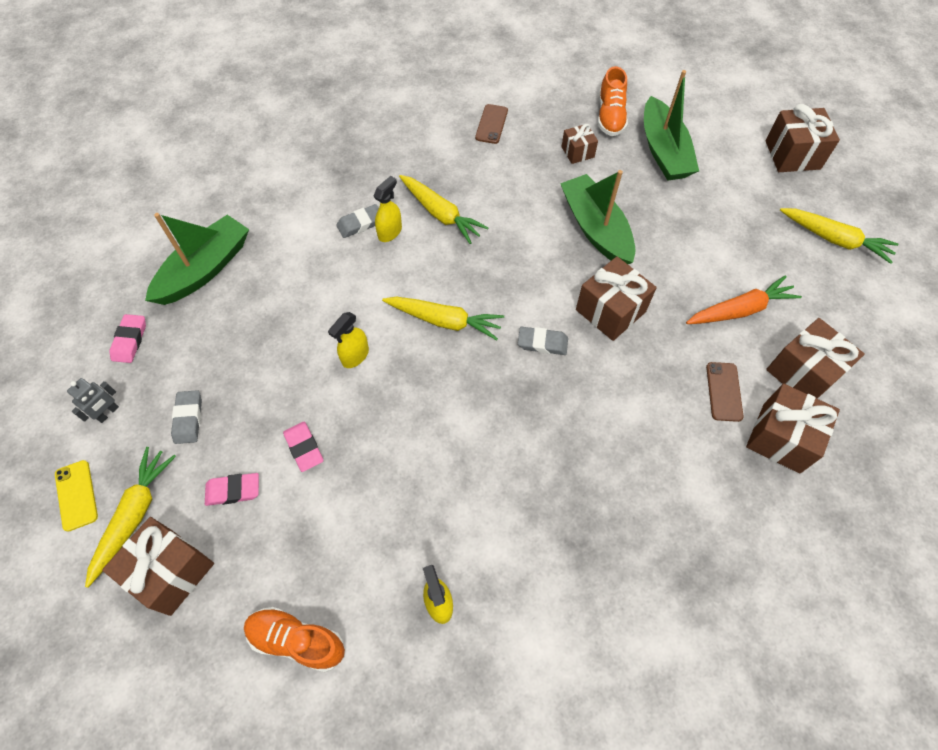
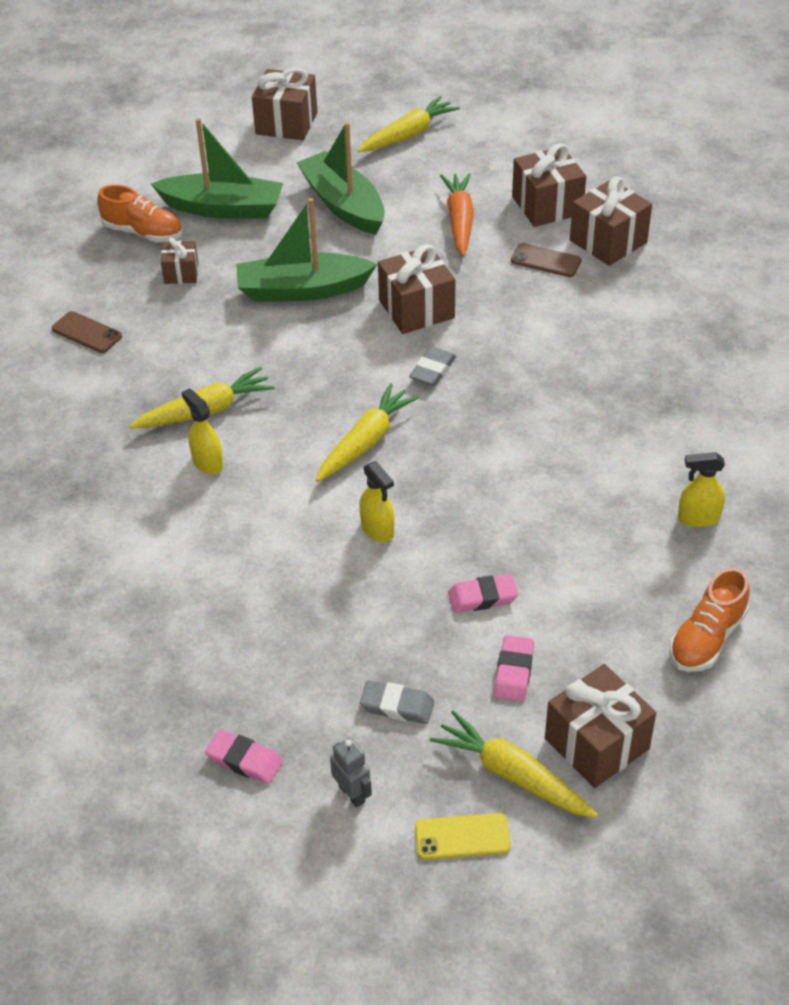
camera: 70 degrees left, 15 degrees down
green boat [145,213,249,305] -> green boat moved to [296,122,385,235]
grey eraser [337,204,379,238] -> none

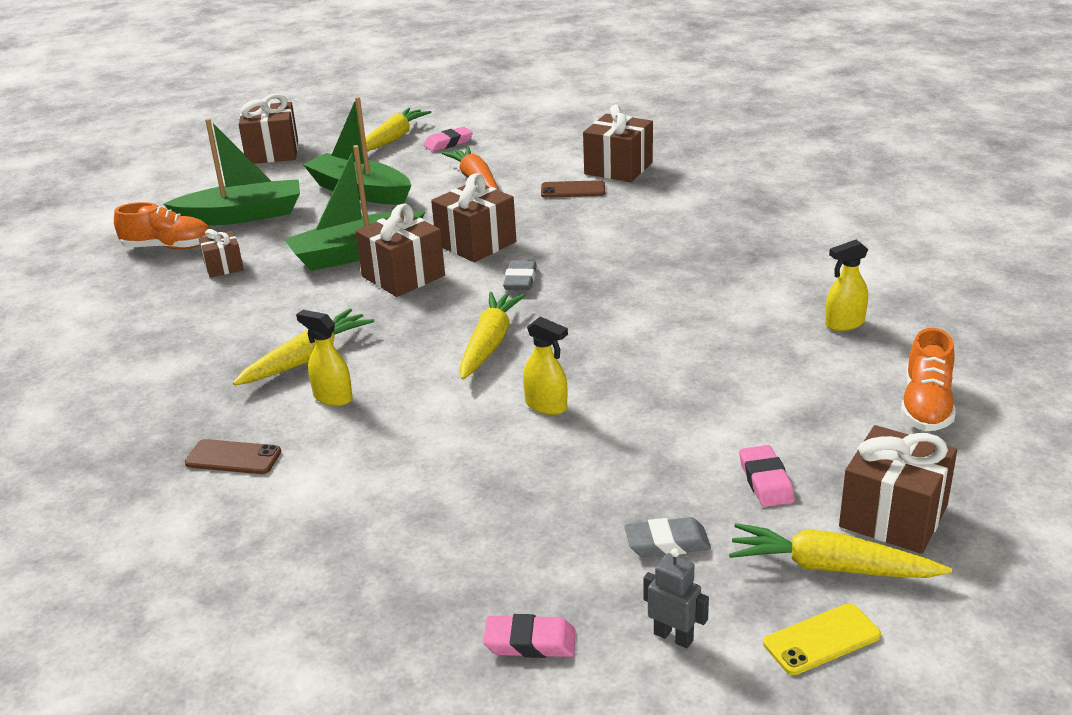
camera: 20 degrees left, 15 degrees down
brown phone [52,311,122,353] -> brown phone moved to [185,439,281,474]
pink eraser [448,574,518,613] -> pink eraser moved to [424,127,473,152]
brown gift [512,143,586,227] -> brown gift moved to [355,204,445,297]

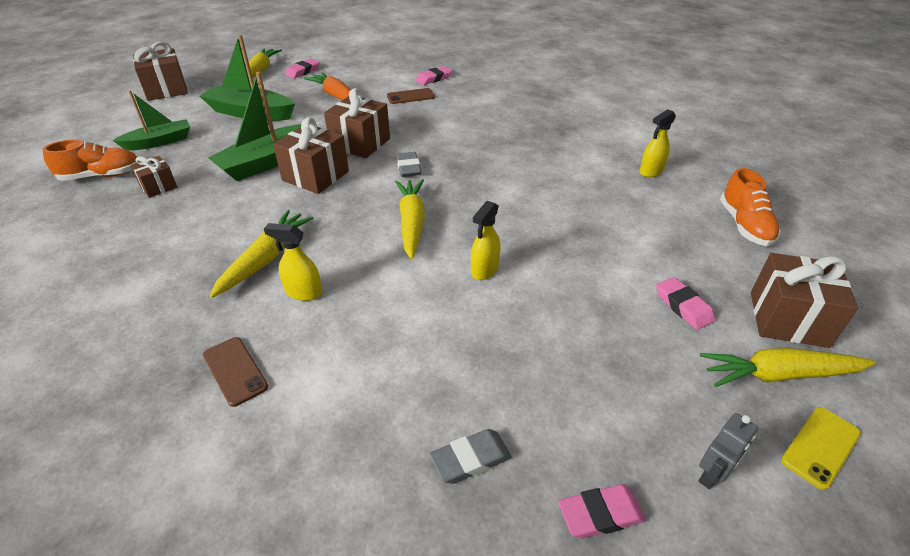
camera: 20 degrees left, 10 degrees up
green boat [163,118,300,226] -> green boat [112,91,190,150], size x0.66
brown phone [185,439,281,474] -> brown phone turned 60 degrees clockwise [203,337,268,407]
yellow spray bottle [523,317,568,415] -> yellow spray bottle turned 105 degrees clockwise [471,201,500,280]
brown gift [583,104,653,182] -> pink eraser [416,66,452,85]
grey eraser [624,517,711,557] -> grey eraser moved to [430,429,512,484]
grey robot [643,548,709,648] -> grey robot turned 120 degrees clockwise [699,413,758,489]

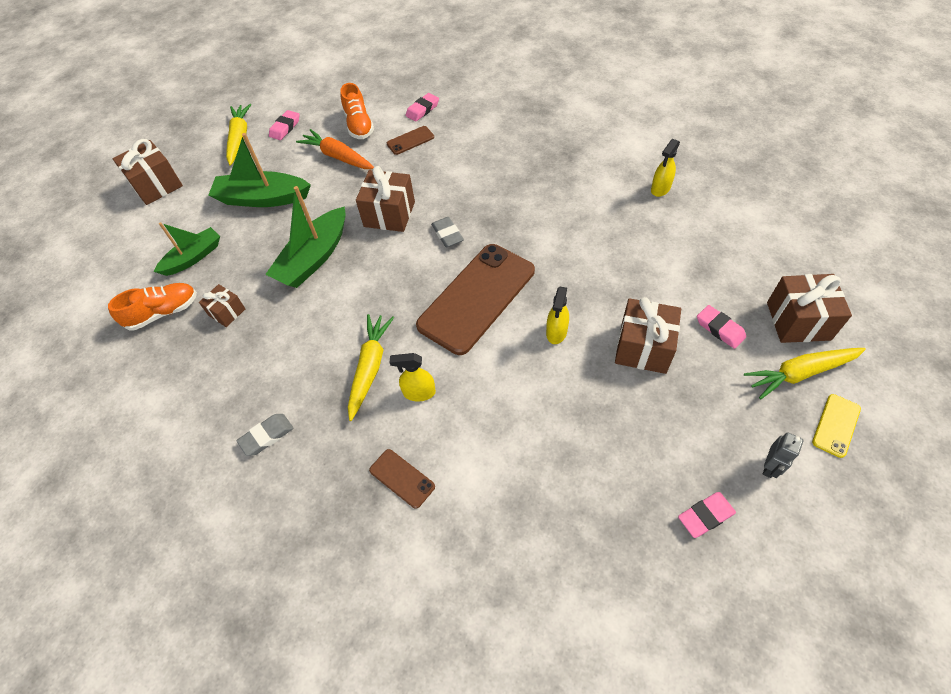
camera: 10 degrees left, 15 degrees up
brown gift [273,117,349,194] -> brown gift moved to [615,297,681,374]
yellow carrot [395,179,425,259] -> brown phone [416,244,535,355]
grey eraser [430,429,512,484] -> grey eraser moved to [237,414,293,456]
orange shoe [720,168,781,246] -> orange shoe moved to [340,83,374,139]

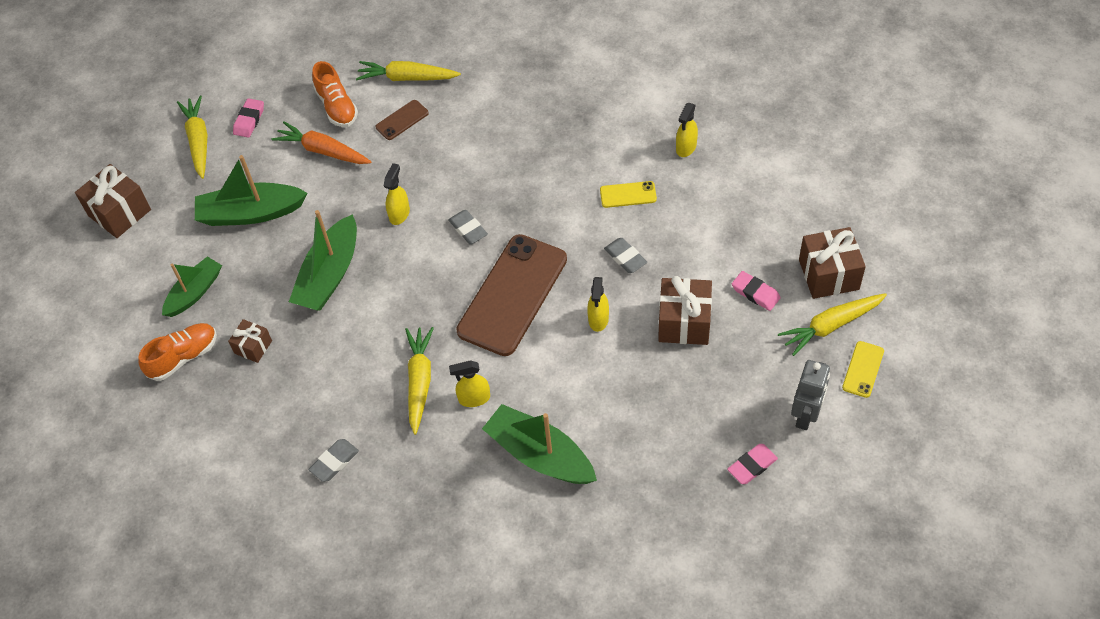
camera: 10 degrees left, 0 degrees up
brown gift [356,166,415,232] -> yellow spray bottle [384,163,410,225]
brown phone [369,449,435,509] -> none
pink eraser [406,93,439,122] -> yellow carrot [356,61,461,81]
grey robot [763,432,804,478] -> grey robot [791,360,830,430], size x1.58
none -> green boat [482,404,597,484]
none -> yellow phone [600,181,657,208]
none -> grey eraser [604,238,647,273]

